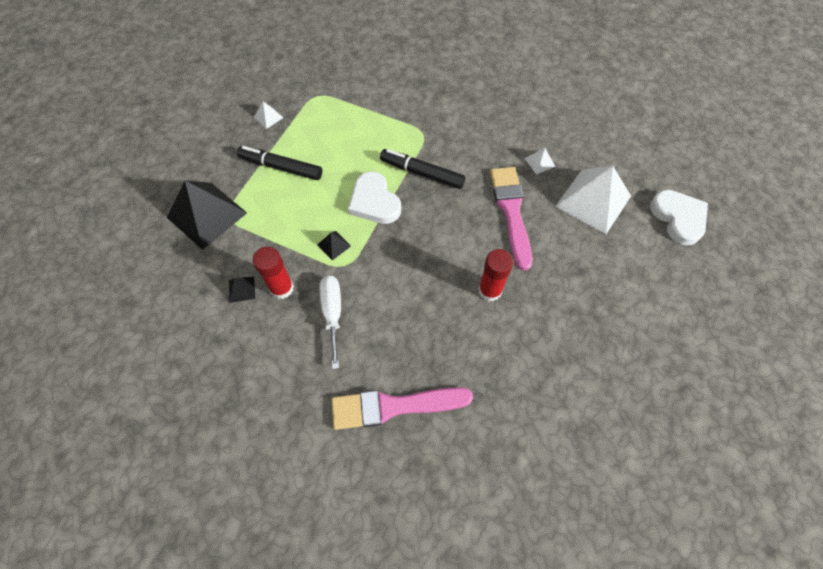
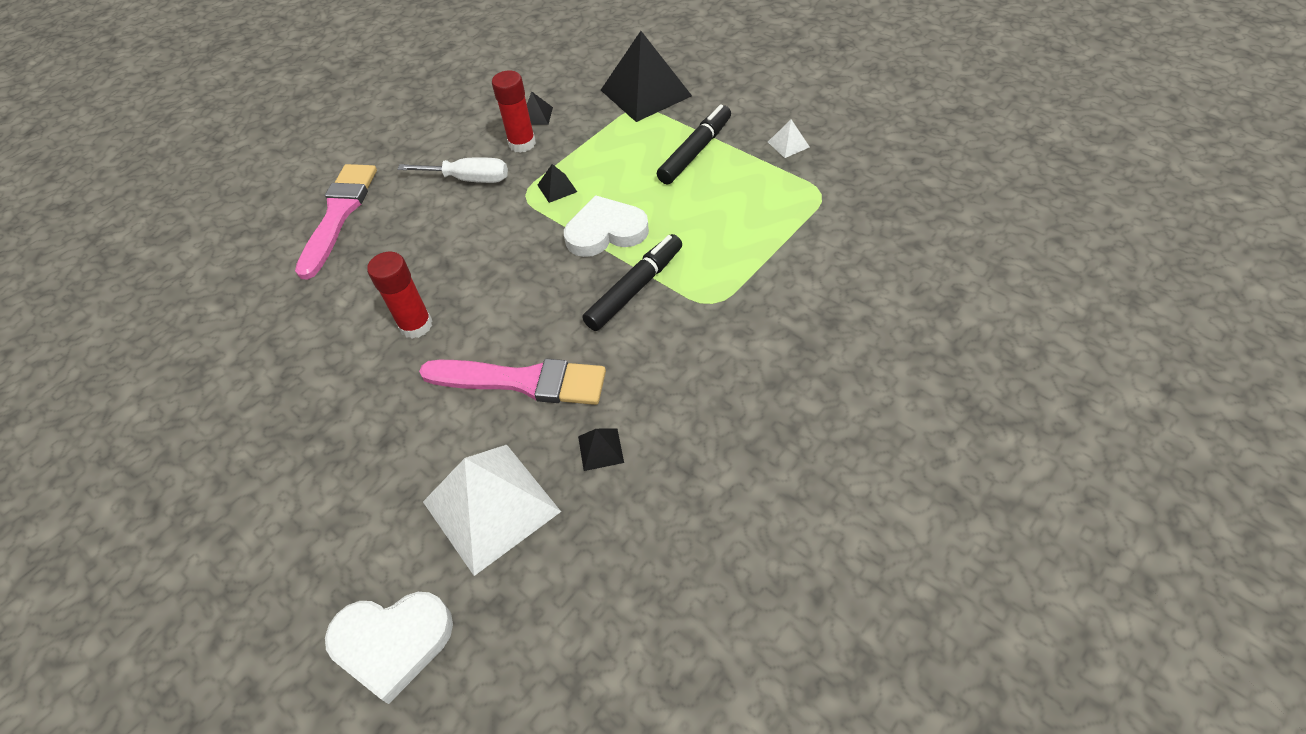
camera: 110 degrees right, 10 degrees down
white pyramid [524,148,555,175] -> black pyramid [578,428,624,471]

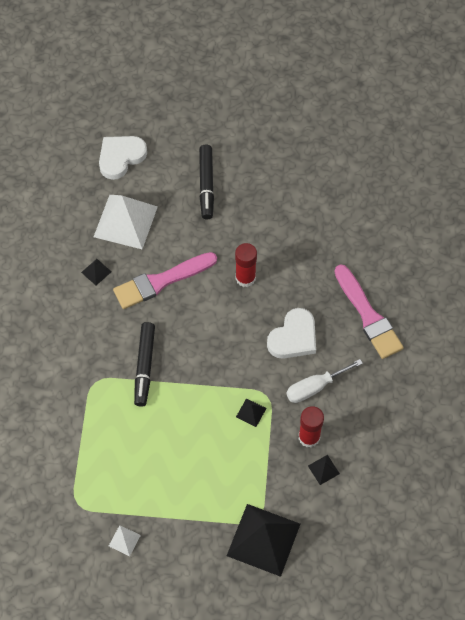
camera: 140 degrees right, 10 degrees up
white heart [564,195,649,257] -> white heart moved to [267,308,316,359]
black marker [657,104,731,185] -> black marker moved to [199,144,214,220]

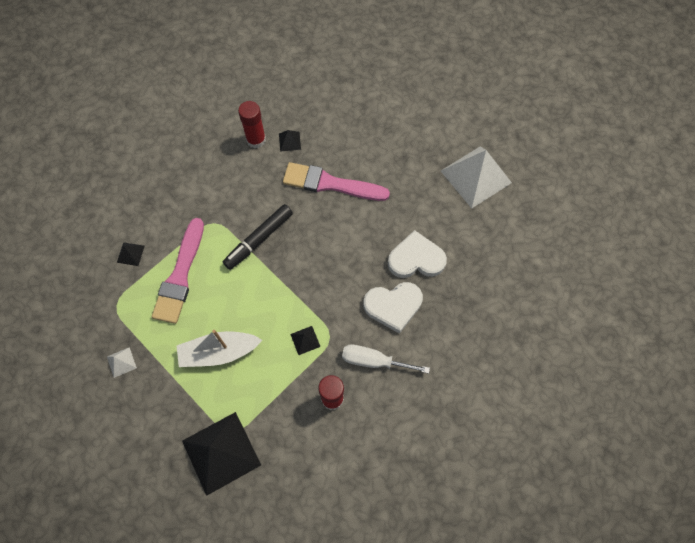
camera: 40 degrees right, 5 degrees up
white pyramid [94,195,158,249] -> white pyramid moved to [441,146,512,209]
white heart [99,136,147,180] -> white heart moved to [388,230,447,278]
black marker [199,144,214,220] -> none
red glue stick [235,243,257,287] -> red glue stick moved to [238,101,266,148]
black pyramid [308,455,340,485] -> black pyramid moved to [117,242,144,266]
pink brush [334,264,404,359] -> pink brush moved to [152,218,204,324]
none -> white boat [177,330,262,367]

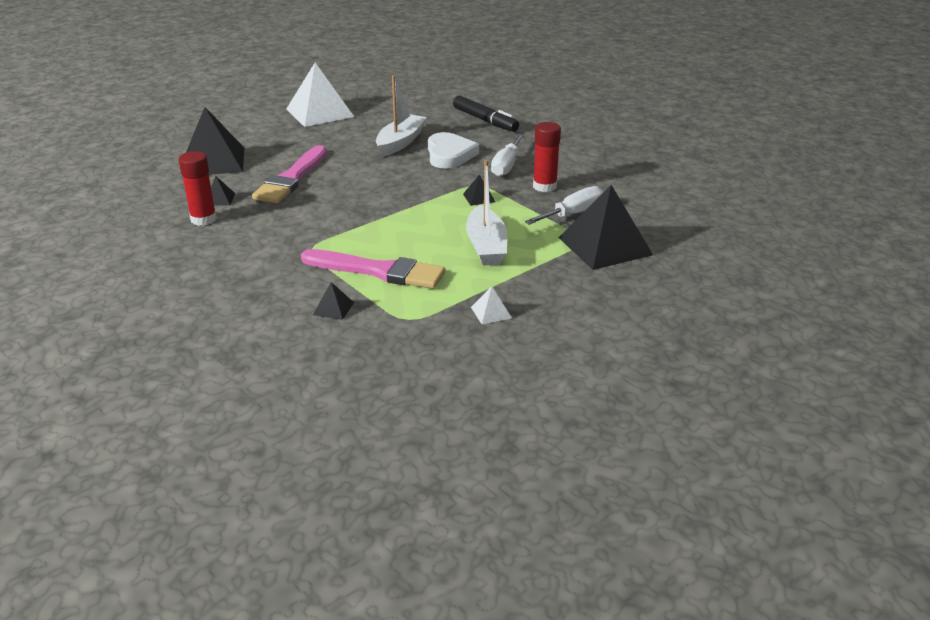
camera: 85 degrees left, 35 degrees down
black marker [223,204,293,270] -> black marker moved to [453,96,519,132]
white heart [388,230,447,278] -> white boat [376,75,427,157]
none -> black pyramid [182,107,244,177]
none -> white screwdriver [525,186,603,225]

